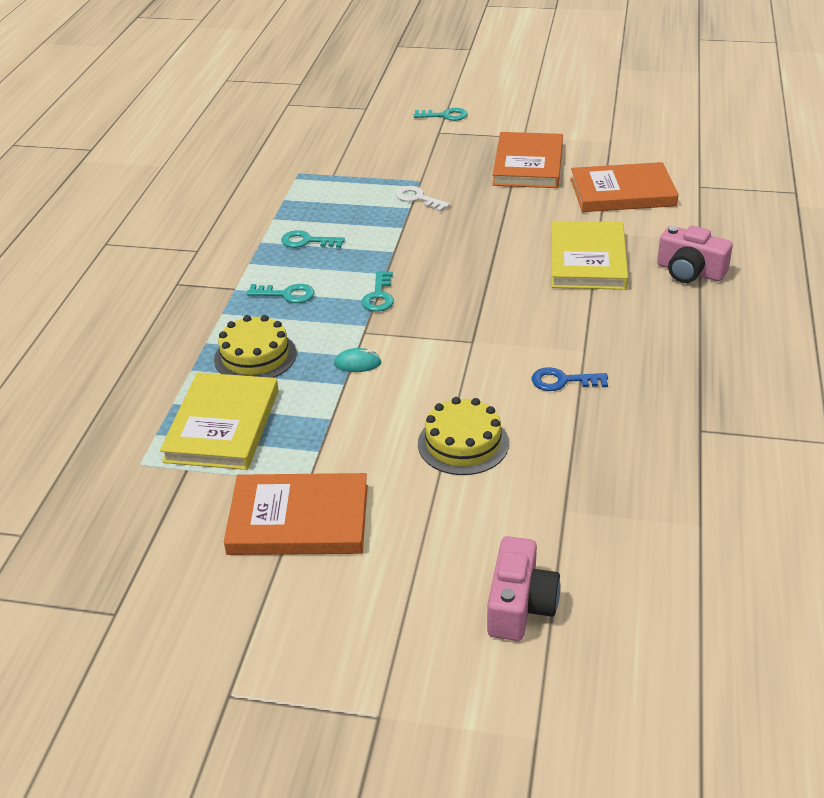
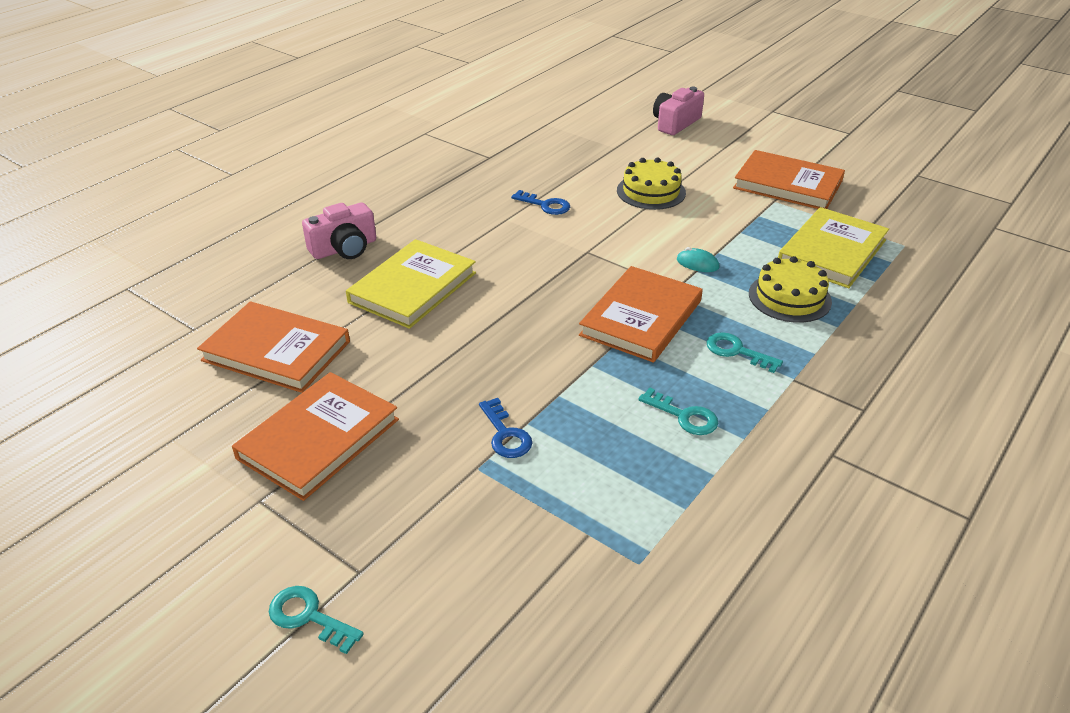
camera: 155 degrees left, 0 degrees up
turquoise key [362,271,394,312] -> orange book [579,266,703,363]
white key [396,186,450,212] -> blue key [479,398,532,458]
pink camera [657,226,733,283] -> pink camera turned 90 degrees clockwise [302,202,376,259]

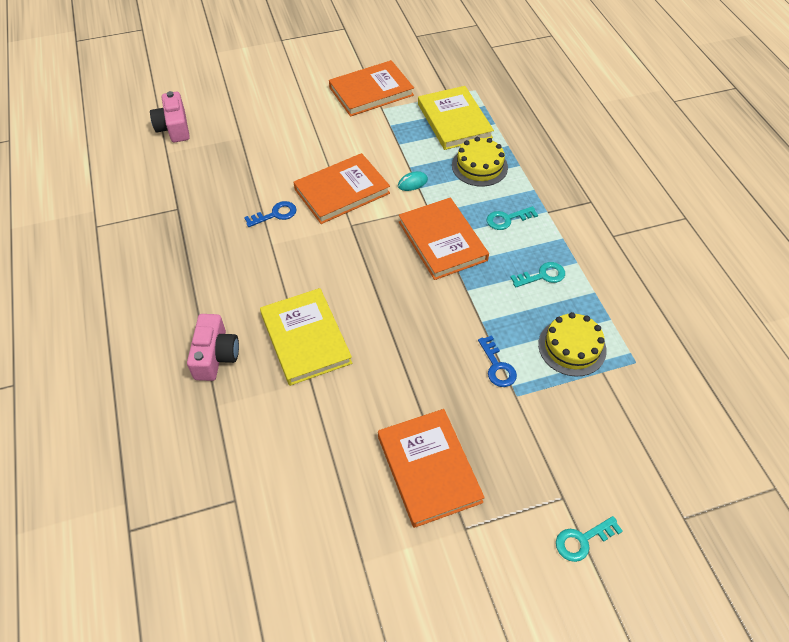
camera: 55 degrees left, 15 degrees up
orange book [197,301,350,393] -> orange book moved to [294,153,390,224]
blue key [479,398,532,458] -> blue key turned 60 degrees clockwise [478,335,517,387]
yellow cake [617,157,686,210] -> yellow cake moved to [538,312,607,376]
pink camera [653,87,704,135] -> pink camera moved to [150,91,190,143]

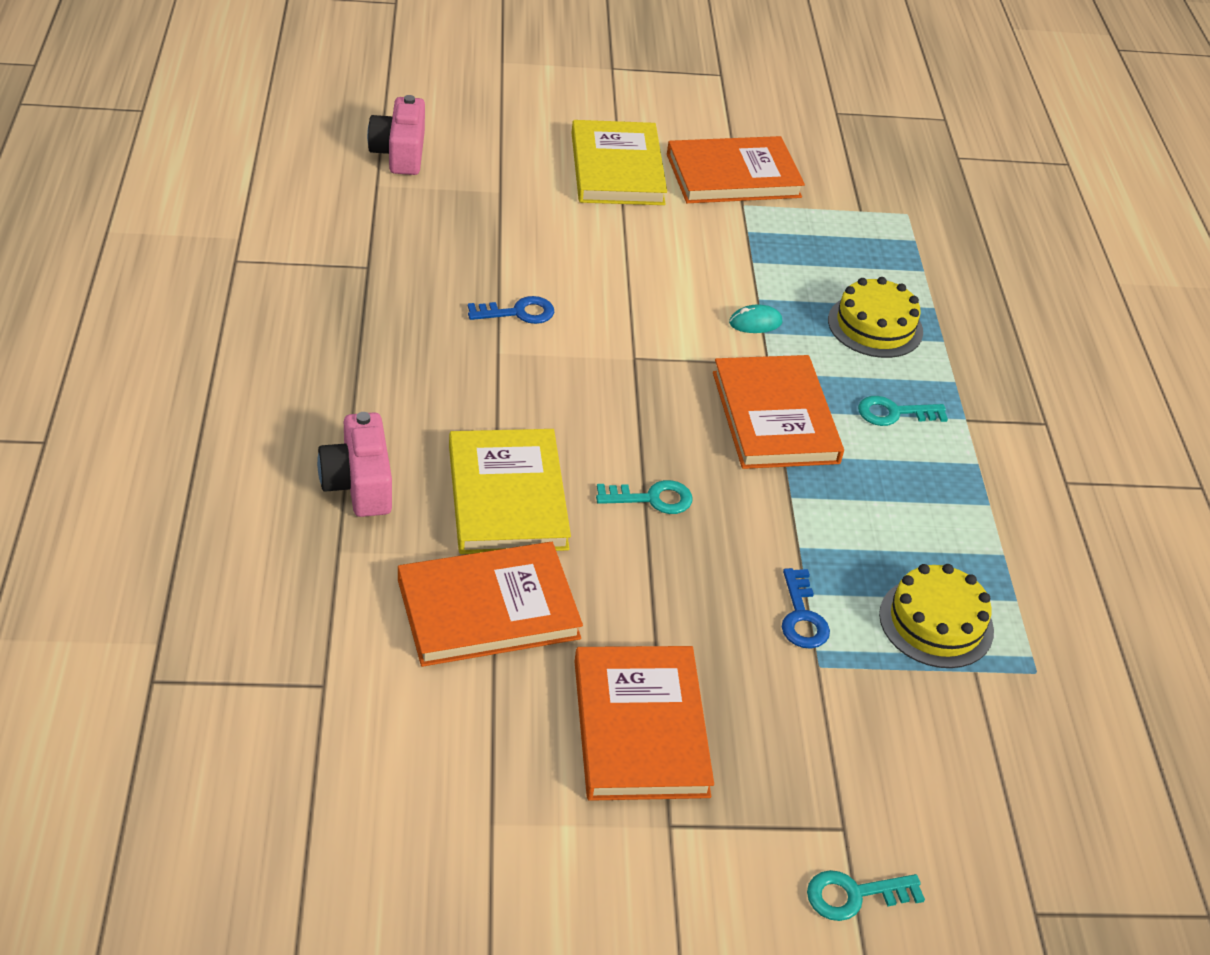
camera: 10 degrees right, 10 degrees down
pink camera [187,314,239,381] -> pink camera turned 150 degrees clockwise [317,412,392,517]
orange book [294,153,390,224] -> orange book moved to [398,542,583,667]
yellow book [418,86,494,150] -> yellow book moved to [572,120,667,205]
turquoise key [510,262,565,288] -> turquoise key moved to [596,480,692,514]

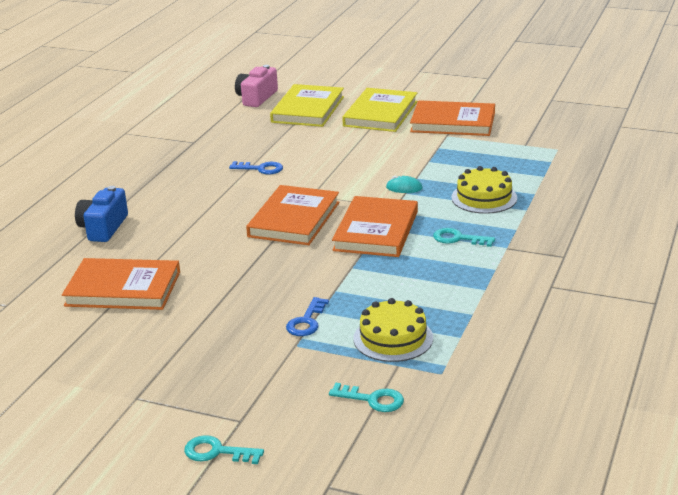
camera: 30 degrees right, 15 degrees down
pink camera [317,412,392,517] -> blue camera [75,186,128,242]
yellow book [449,429,571,554] -> yellow book moved to [270,84,344,127]
orange book [574,646,714,801] -> orange book moved to [246,185,340,245]
turquoise key [596,480,692,514] -> turquoise key moved to [329,383,404,412]

